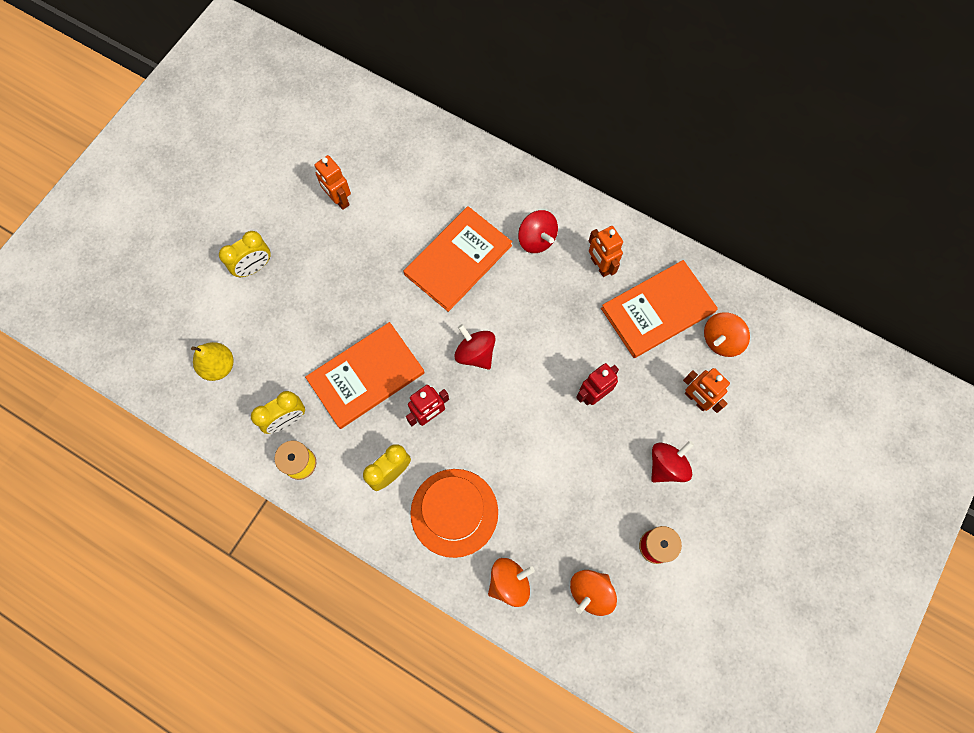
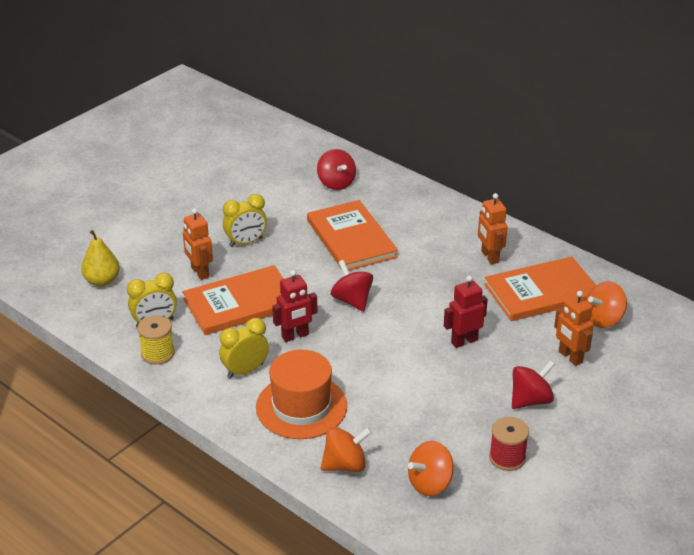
camera: 10 degrees right, 35 degrees down
yellow clock [219,231,271,278] -> yellow clock moved to [223,194,267,247]
orange robot [315,155,351,210] -> orange robot moved to [183,208,213,280]
orange book [403,206,512,312] -> orange book turned 75 degrees counterclockwise [307,200,398,271]
red spinning top [518,210,558,253] -> red spinning top moved to [317,149,356,190]

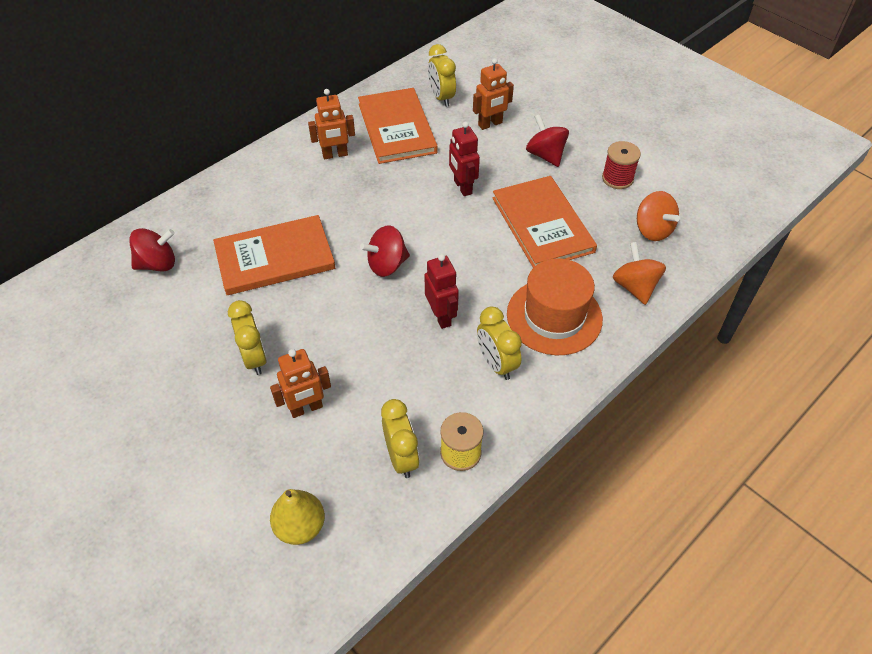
camera: 85 degrees left, 15 degrees up
orange book [183,265,284,335] -> orange book moved to [492,176,597,268]
orange spinning top [586,282,627,328] -> yellow clock [428,44,456,107]

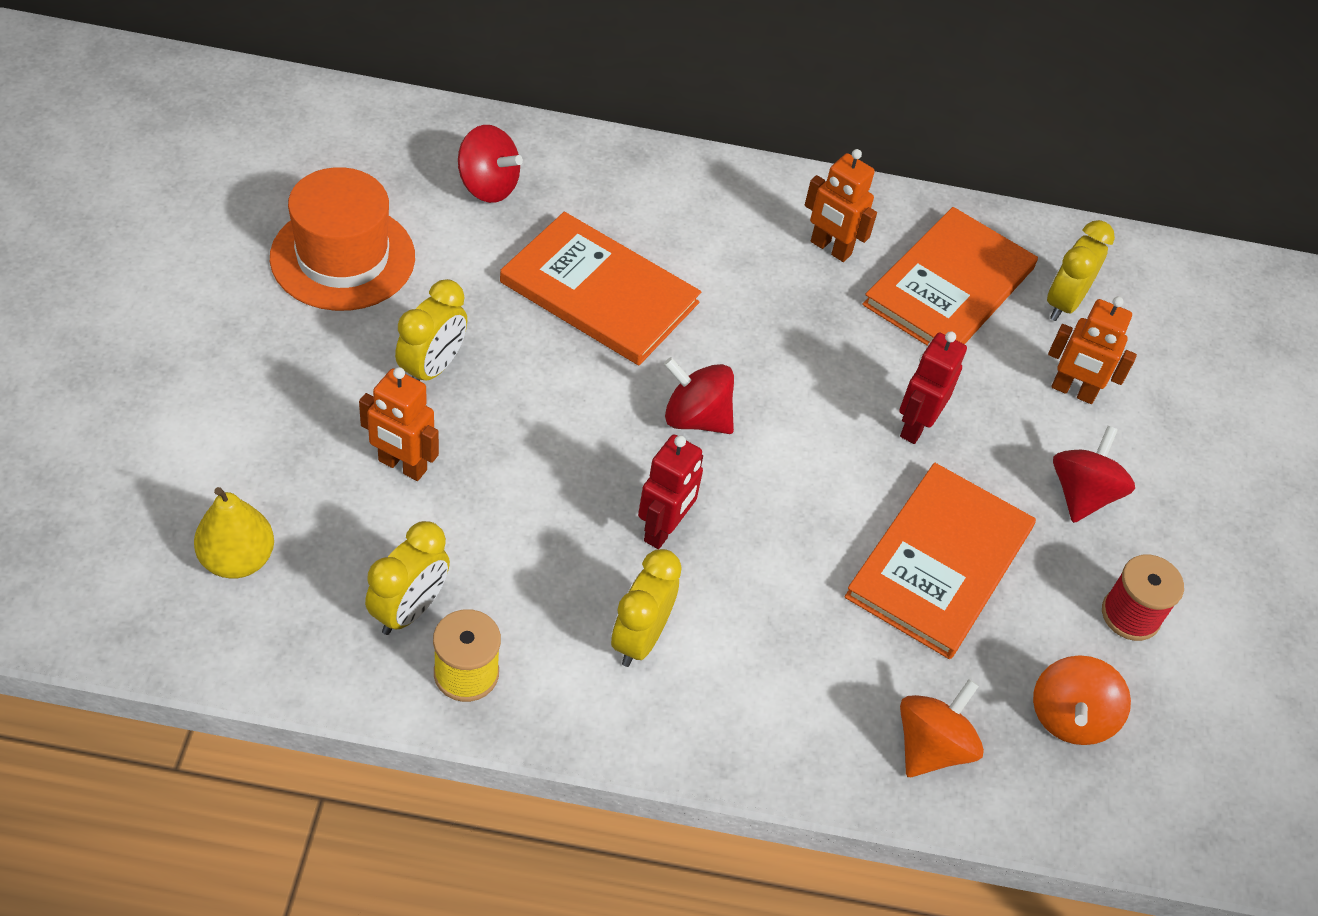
camera: 45 degrees right, 0 degrees up
orange hat [507,258,603,355] -> orange hat moved to [270,167,415,311]

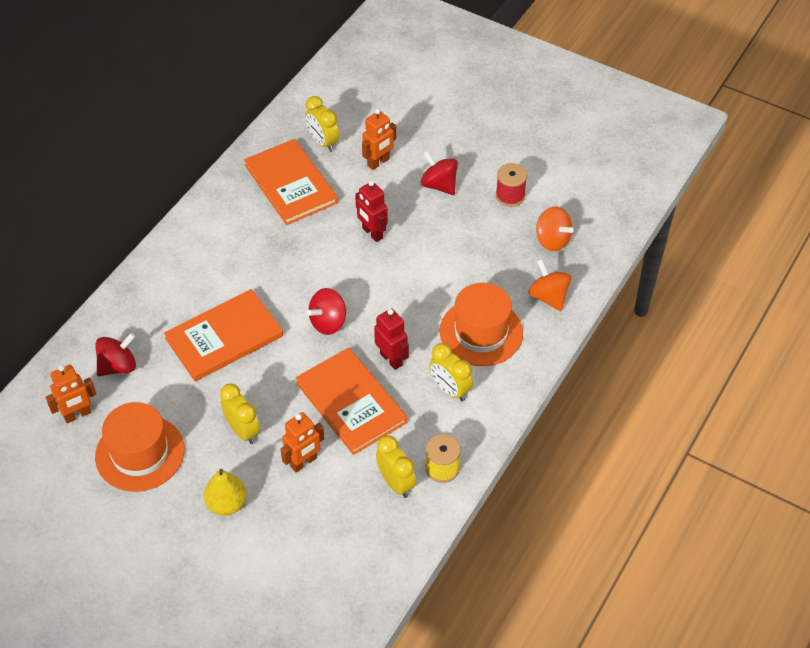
camera: 60 degrees left, 0 degrees up
yellow pear [194,487,274,579] -> yellow pear moved to [204,469,247,515]
orange robot [805,149,877,262] -> orange robot moved to [46,365,96,423]
orange book [845,463,1036,659] -> orange book moved to [296,348,408,455]
none -> orange hat [440,283,523,366]

